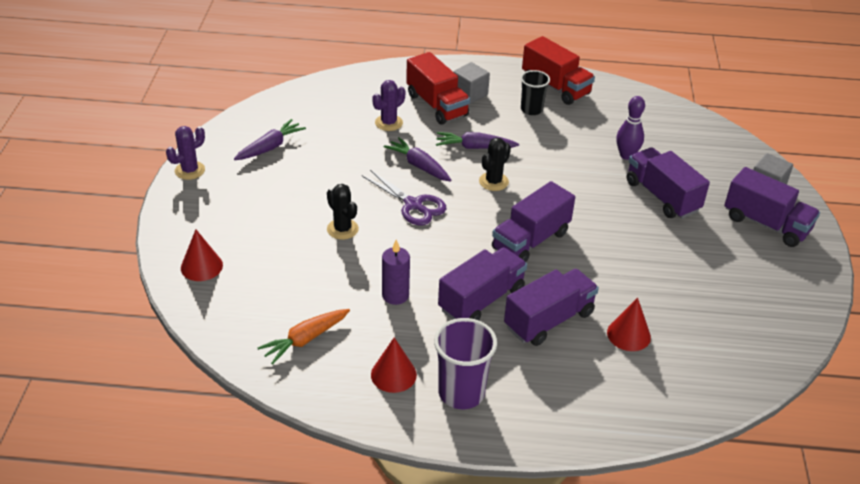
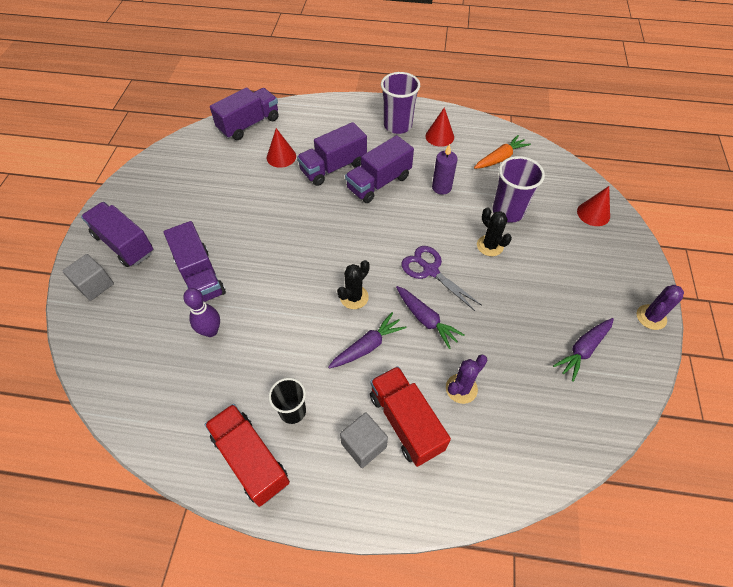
camera: 175 degrees left, 15 degrees up
purple carrot [436,132,519,149] -> purple carrot turned 45 degrees counterclockwise [328,312,406,369]
purple truck [492,181,575,262] -> purple truck moved to [210,87,279,140]
none -> purple cup [492,156,545,223]

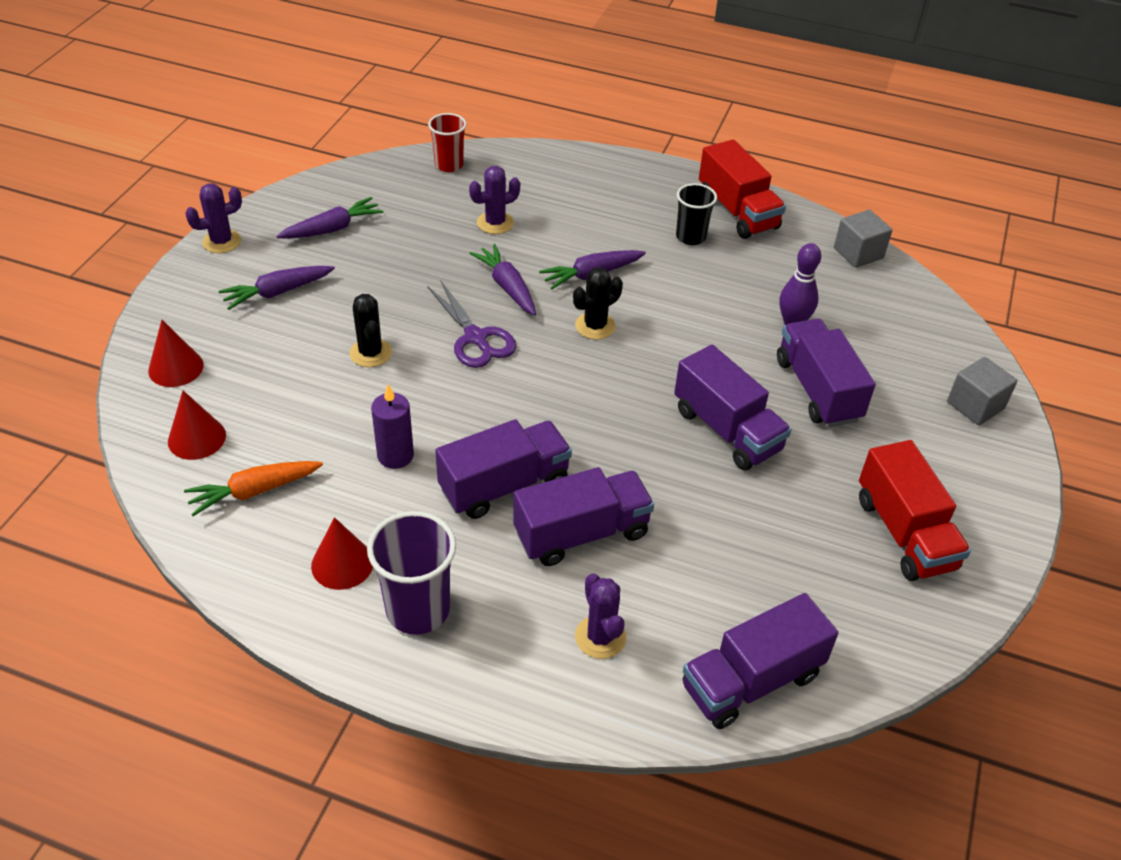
camera: 170 degrees left, 10 degrees down
purple truck [81,202,153,267] -> purple truck moved to [674,345,791,470]
red cone [267,128,296,168] -> red cone moved to [168,391,226,460]
grey cube [340,412,388,468] -> grey cube moved to [834,210,892,268]
red truck [370,366,451,467] -> red truck moved to [859,440,971,581]
purple cup [492,156,545,223] -> none
none -> purple carrot [219,266,335,310]
none -> red cup [428,113,467,172]
none -> purple cactus [575,573,626,659]

